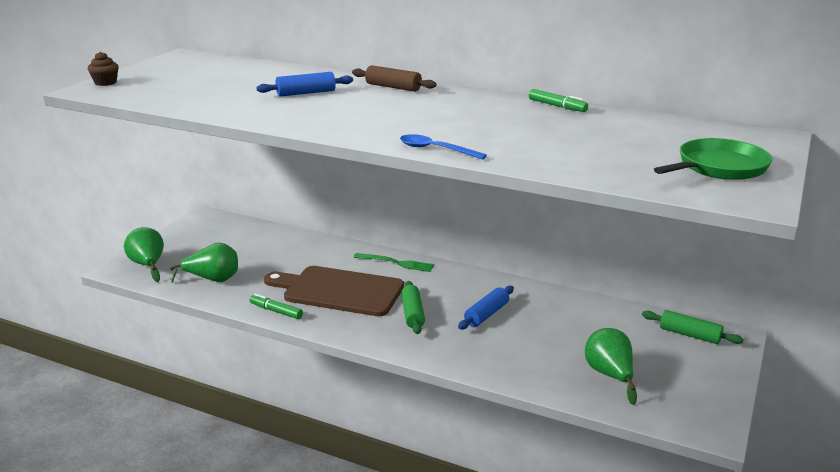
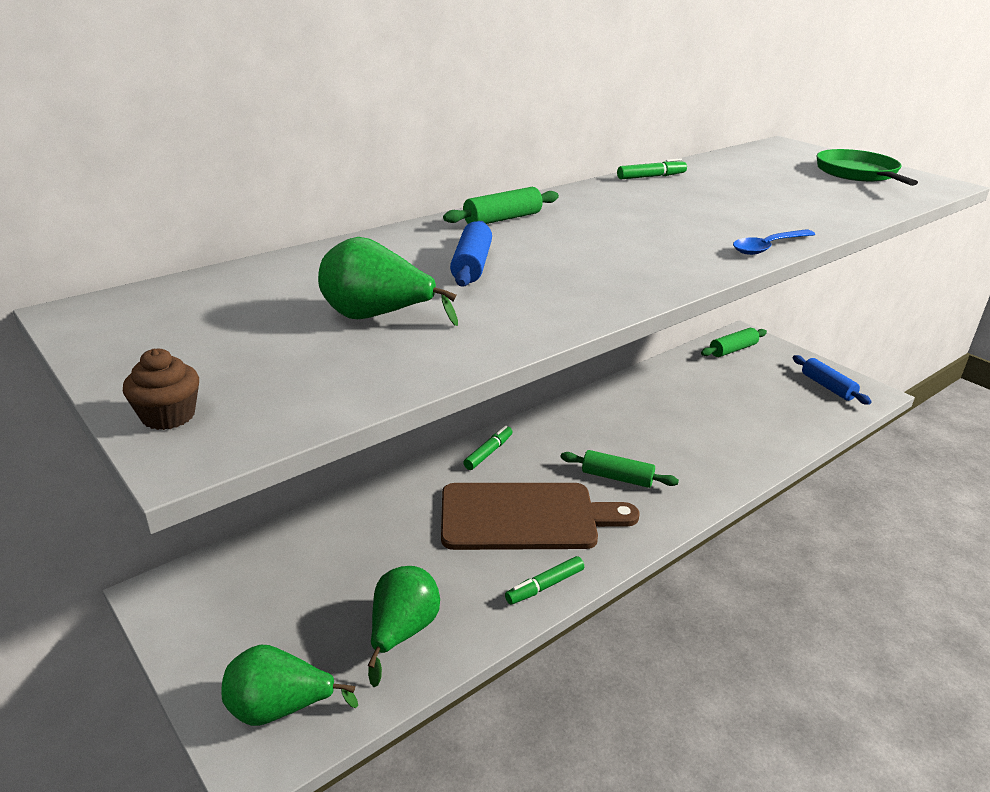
camera: 65 degrees left, 5 degrees up
brown cutting board [264,266,404,316] -> brown cutting board turned 135 degrees counterclockwise [441,483,639,550]
brown rolling pin [352,65,436,92] -> green rolling pin [443,187,559,224]
green fork [354,253,434,272] -> green marker [463,426,513,470]
blue rolling pin [458,286,514,330] -> blue rolling pin moved to [793,355,872,405]
green pear [585,328,637,405] -> green pear moved to [318,237,458,326]

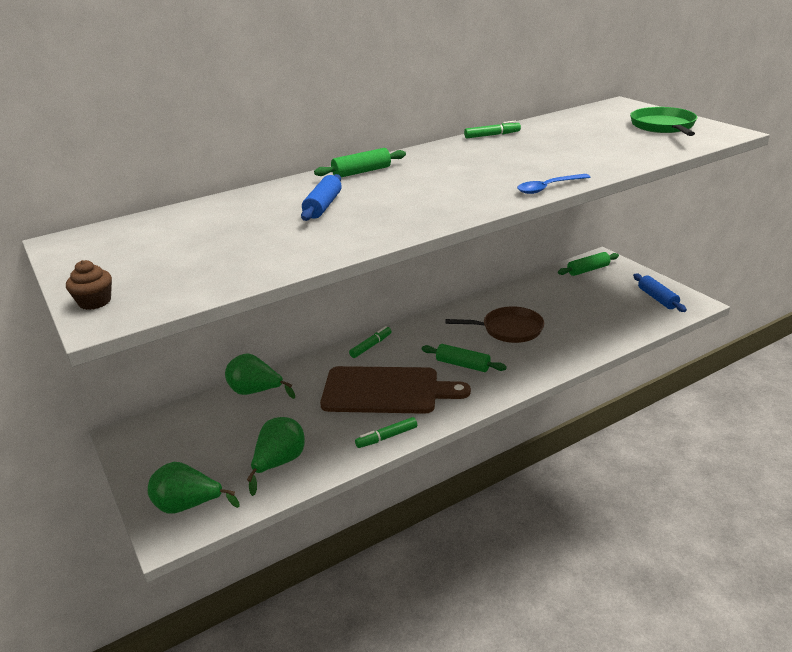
camera: 10 degrees right, 0 degrees up
green pear [318,237,458,326] -> green pear moved to [225,354,295,399]
none -> brown pan [445,306,544,343]

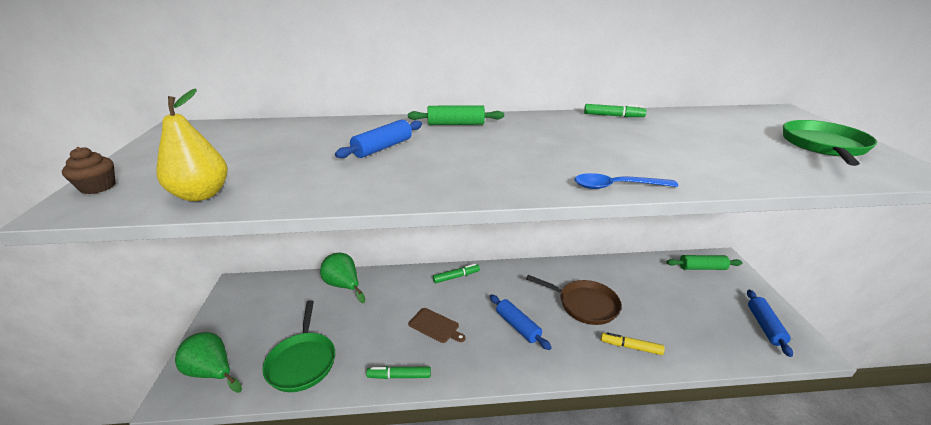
camera: 25 degrees right, 0 degrees up
green pear [247,417,305,496] -> green pan [263,300,335,392]
brown cutting board [320,366,471,414] -> brown cutting board [408,308,466,343], size x0.44
green rolling pin [422,344,507,372] -> blue rolling pin [490,294,552,350]
none -> yellow pear [156,88,228,201]
none -> yellow marker [601,332,665,355]

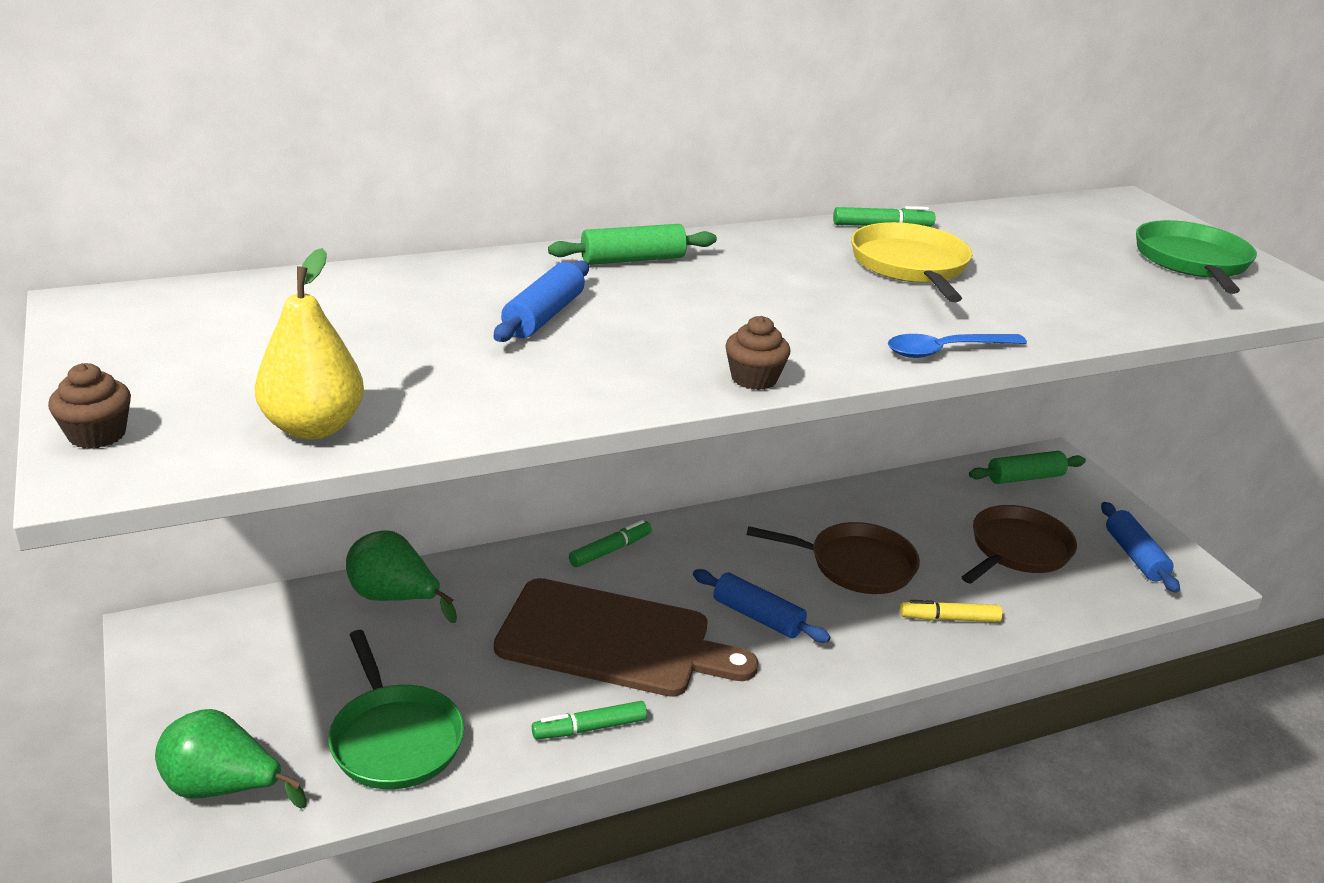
camera: 20 degrees left, 0 degrees up
brown cutting board [408,308,466,343] -> brown cutting board [494,578,758,697], size x2.26
none -> brown cupcake [725,316,790,390]
none -> yellow pan [851,222,972,302]
none -> brown pan [962,505,1077,584]

